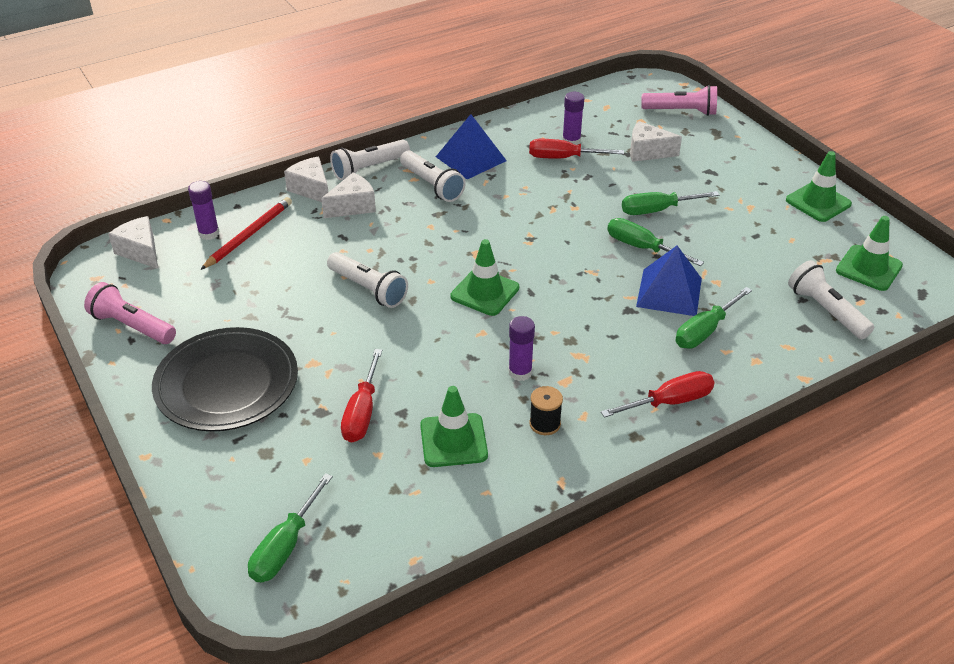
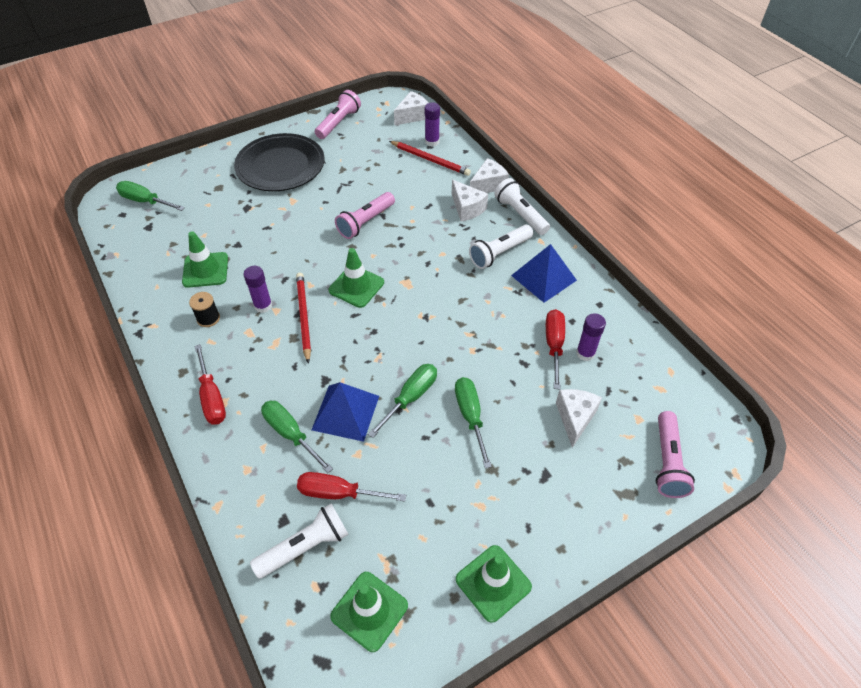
camera: 90 degrees right, 10 degrees up
white flashlight [327,252,408,308] -> pink flashlight [335,192,395,239]
red screwdriver [341,349,382,443] -> red screwdriver moved to [297,472,406,502]
none -> red pencil [296,272,311,364]

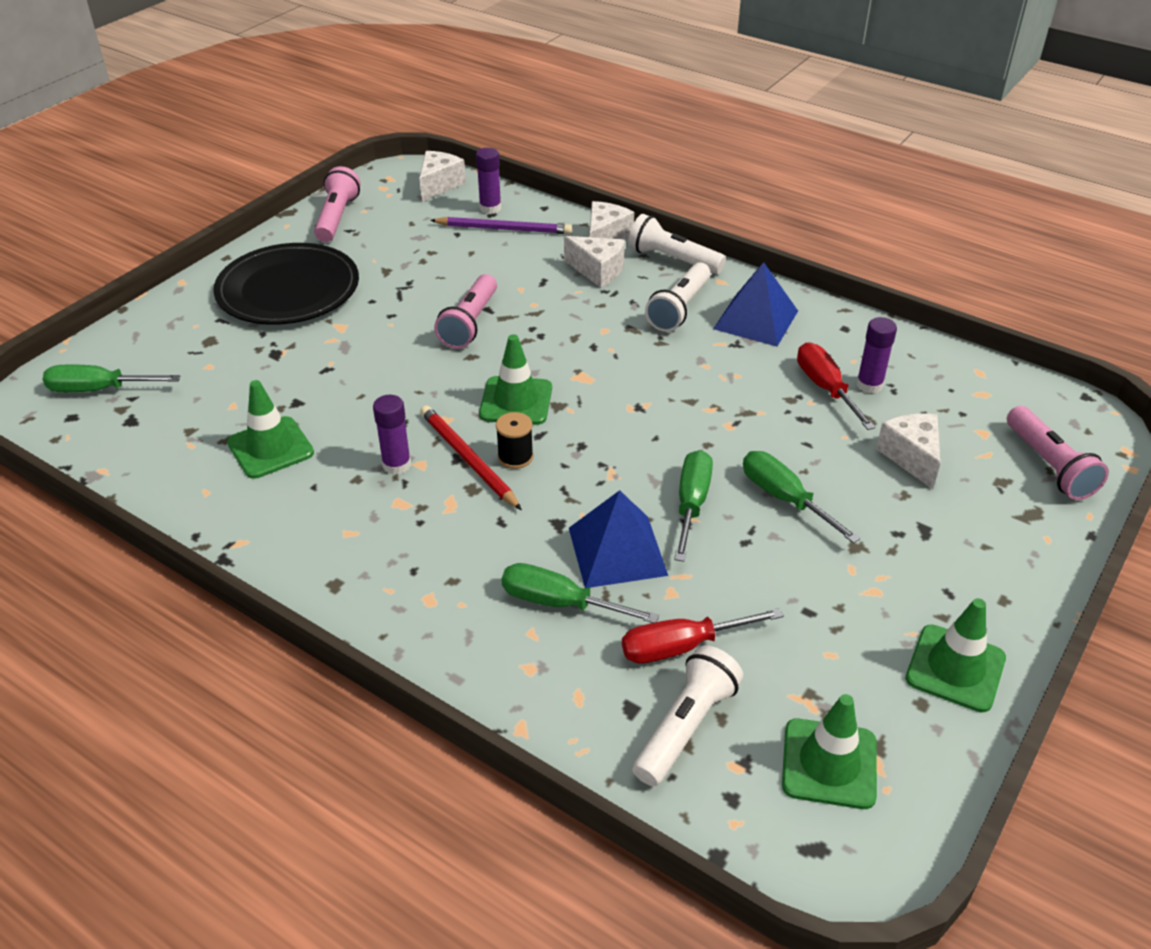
camera: 25 degrees left, 10 degrees down
black spool [189,292,220,327] -> black spool moved to [496,412,533,469]
red screwdriver [194,344,226,425] -> none
red pencil [389,141,471,176] -> purple pencil [430,217,572,234]

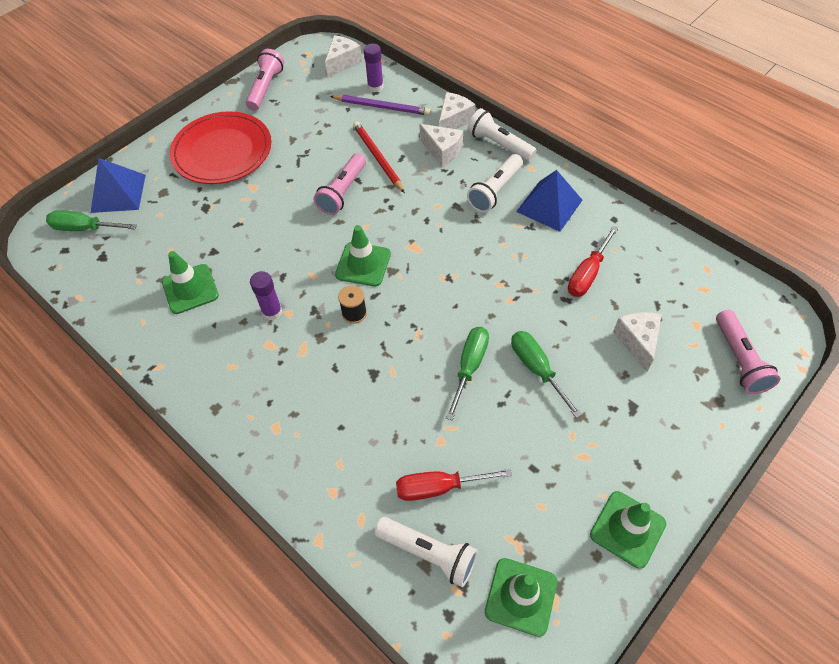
camera: 10 degrees right, 15 degrees up
black plate [213,243,359,325] -> red plate [170,111,271,184]
red pencil [420,405,522,510] -> red pencil moved to [353,121,405,193]
green screwdriver [502,563,659,623] -> none
blue pyramid [569,490,668,588] -> blue pyramid moved to [91,158,146,213]
white flashlight [632,645,743,786] -> white flashlight turned 75 degrees clockwise [374,517,478,587]
red screwdriver [797,342,876,430] -> red screwdriver turned 135 degrees counterclockwise [568,226,619,297]
purple glue stick [856,317,897,394] -> none

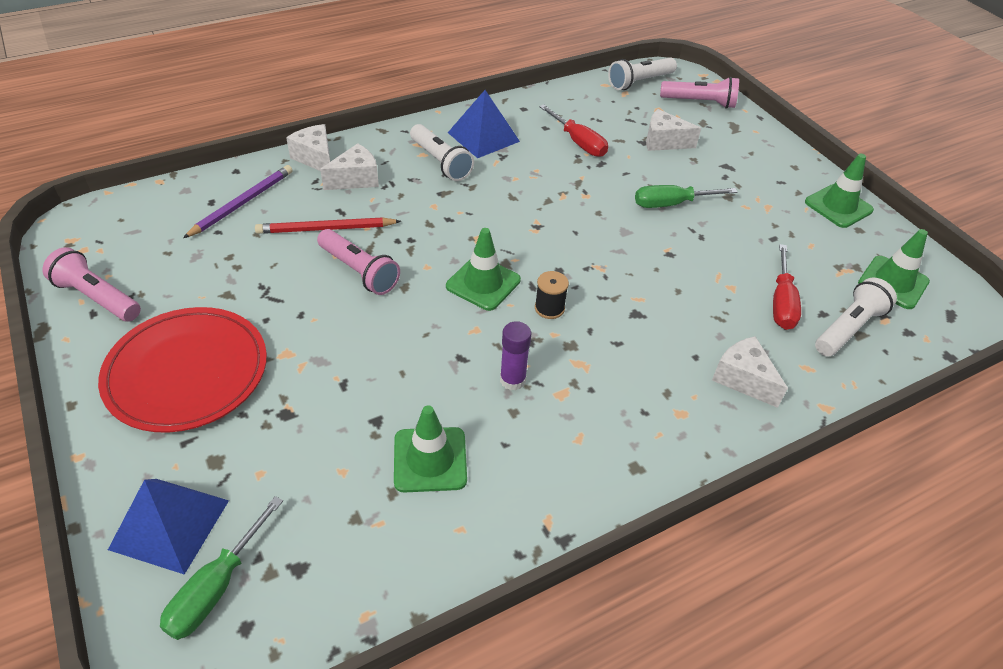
camera: 75 degrees left, 10 degrees down
white cheese [325,36,362,77] -> white cheese moved to [712,336,788,408]
purple glue stick [364,43,384,92] -> none
green screwdriver [446,327,489,420] -> none
white flashlight [467,108,537,162] -> white flashlight moved to [608,58,677,90]

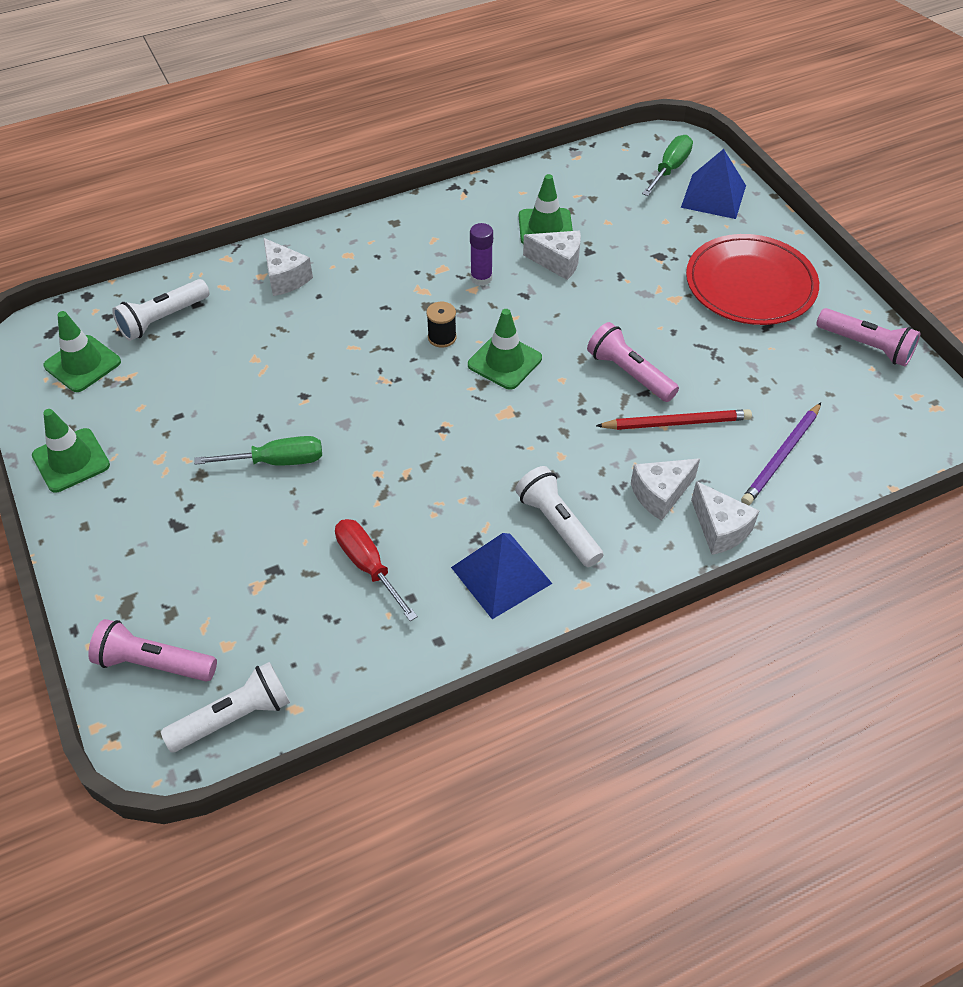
camera: 175 degrees left, 5 degrees up
white cheese [646,109,701,151] -> white cheese moved to [523,231,581,280]
red screwdriver [773,244,801,330] -> none

